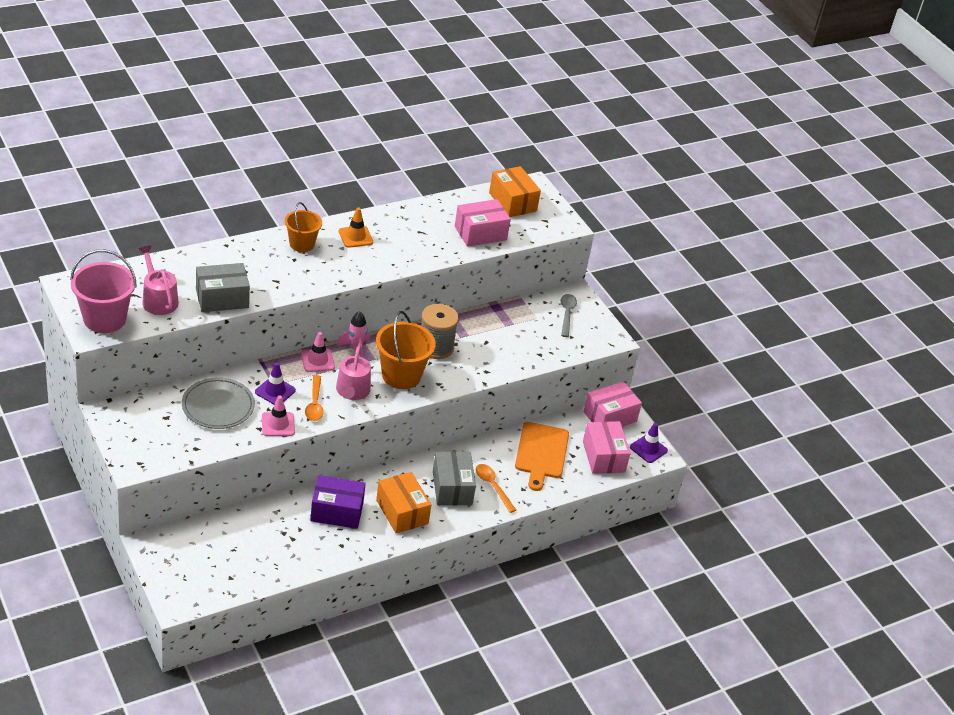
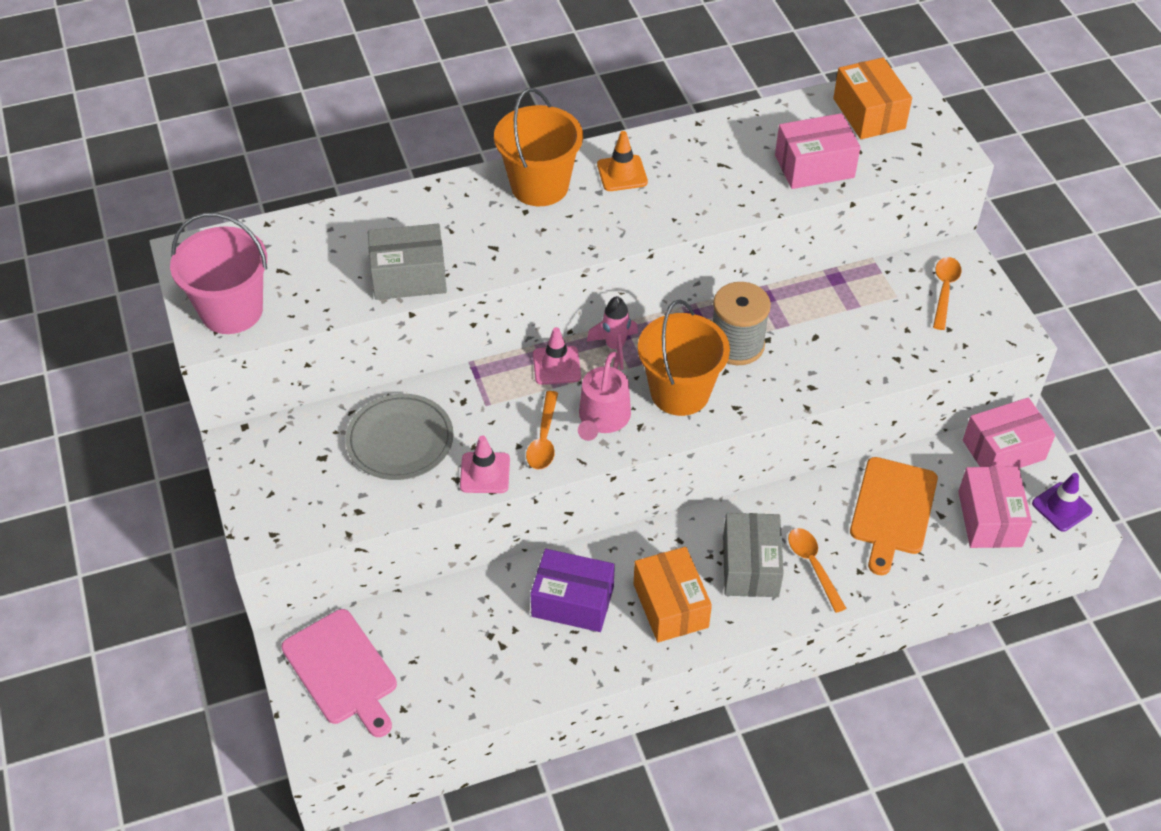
camera: 15 degrees right, 10 degrees up
pink watering can [139,245,178,315] -> none
purple traffic cone [255,362,296,405] -> none
orange bucket [285,202,322,252] -> orange bucket [494,88,583,206], size x1.55
grey spoon [560,294,577,337] -> orange spoon [933,257,961,330]
none -> pink cutting board [281,609,397,737]

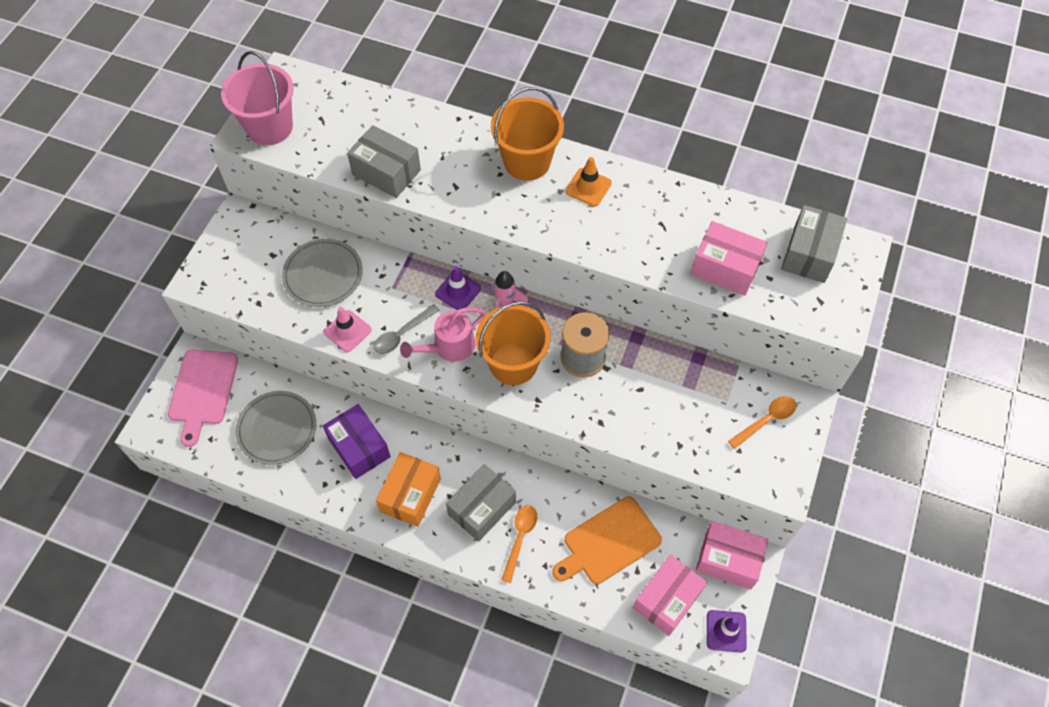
camera: 40 degrees right, 10 degrees up
orange spoon [526,391,558,470] -> grey spoon [373,304,440,354]
pink traffic cone [533,327,581,385] -> purple traffic cone [435,266,481,310]
orange box [833,57,912,139] -> grey box [781,205,847,283]
none -> grey plate [235,391,316,465]

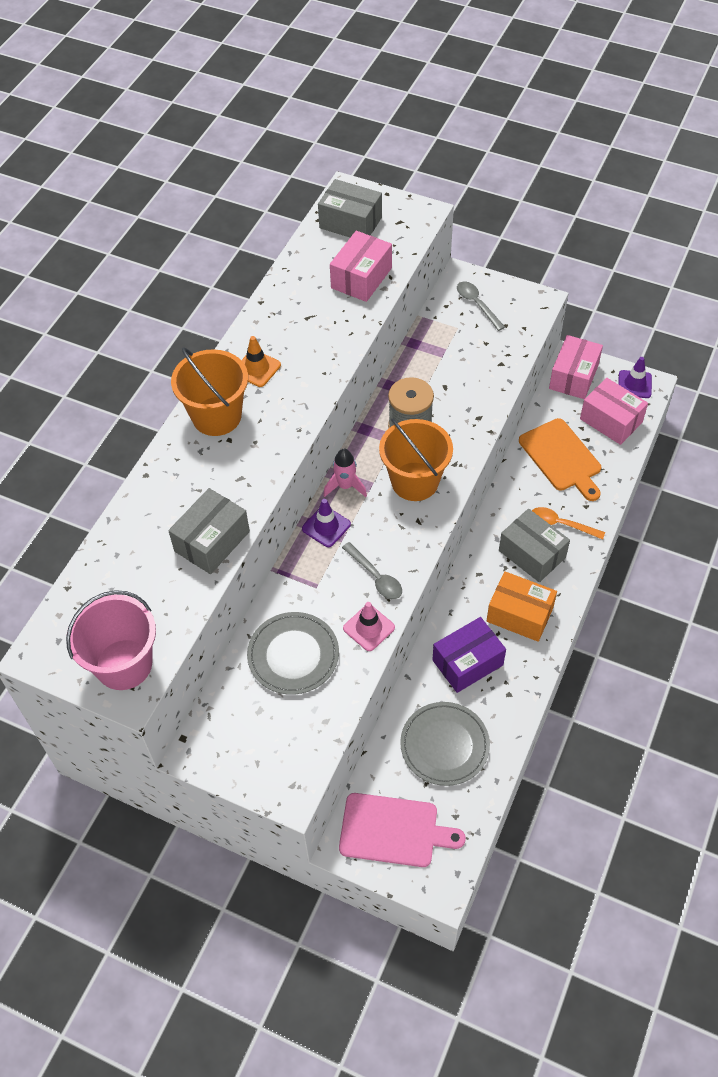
camera: 85 degrees left, 5 degrees down
pink watering can [400,308,486,362] -> none
orange spoon [728,396,796,449] -> grey spoon [457,281,505,331]

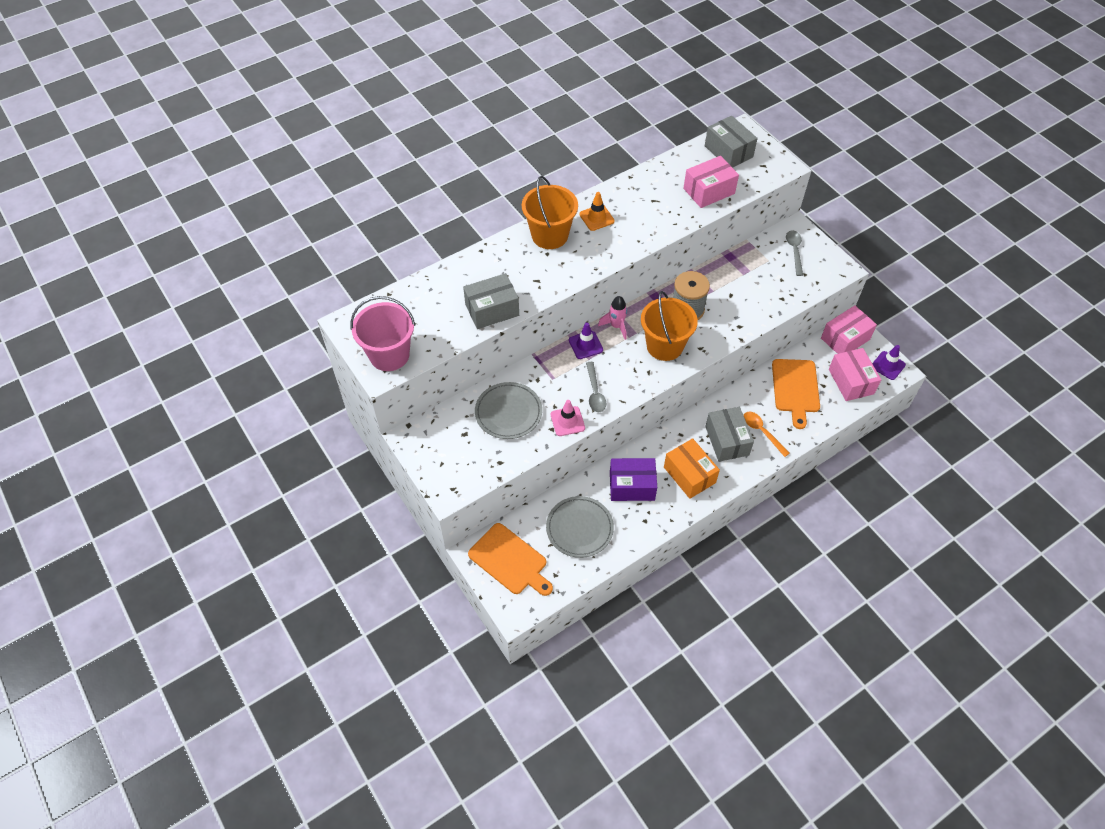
camera: 30 degrees right, 0 degrees up
pink cutting board [339,793,466,867] -> orange cutting board [468,523,553,596]

